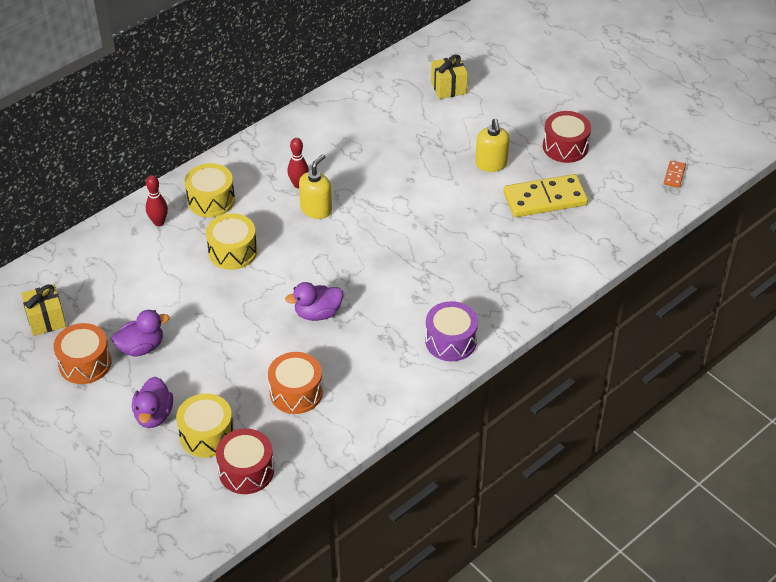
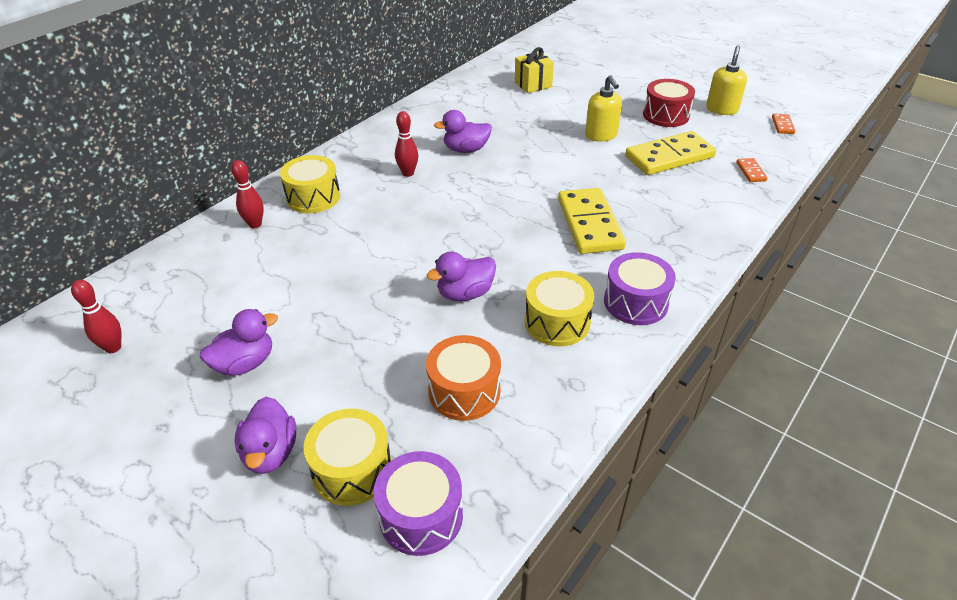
camera: 10 degrees left, 5 degrees down
yellow gift [21,284,66,336] -> red bowling pin [71,280,121,353]
orange drum [53,323,111,384] -> none
yellow drum [206,213,257,270] -> yellow drum moved to [525,271,594,346]
red drum [216,429,274,494] -> purple drum [374,451,463,556]
yellow soap dispenser [299,154,332,219] -> yellow soap dispenser moved to [706,45,747,115]
none -> purple duck [434,110,492,153]
none -> yellow domino [558,188,626,254]
none -> orange domino [736,158,768,182]

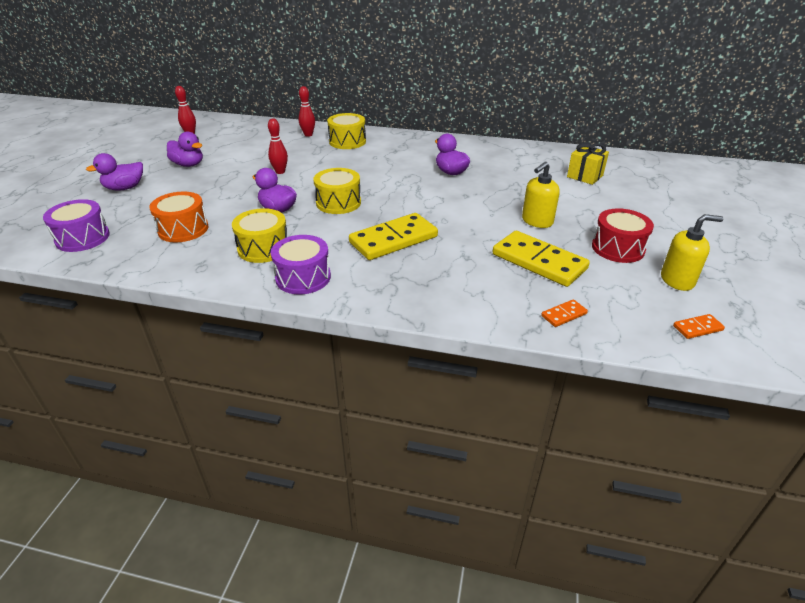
camera: 65 degrees right, 5 degrees down
yellow drum [303,408,391,506] -> yellow drum moved to [313,168,361,214]
red bowling pin [395,111,418,177] -> red bowling pin moved to [268,118,288,174]

